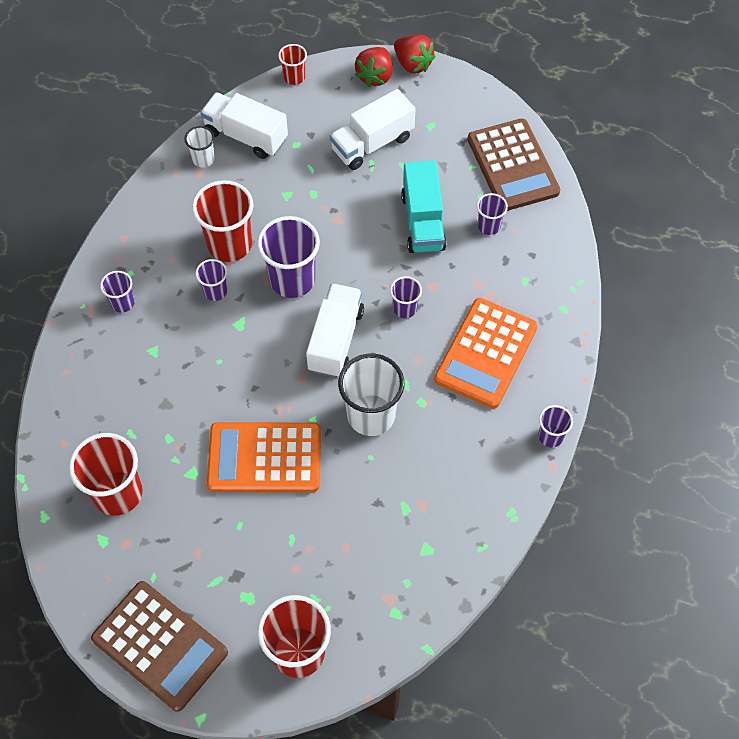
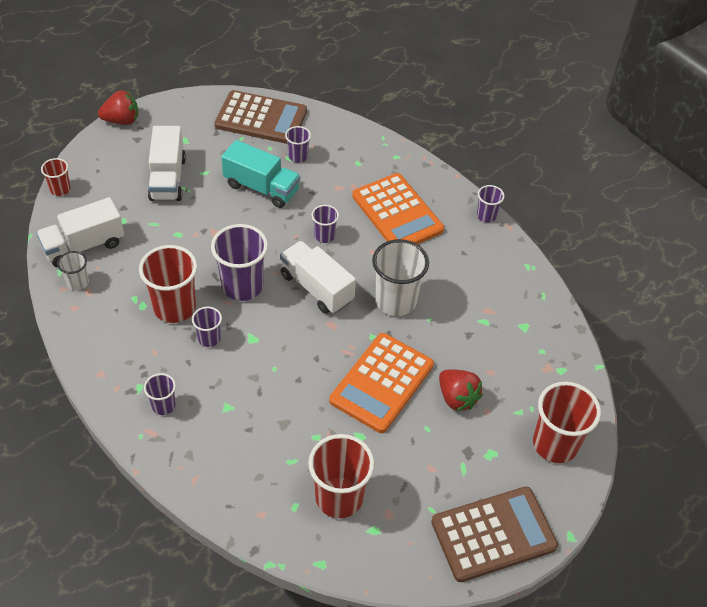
camera: 60 degrees left, 10 degrees down
red strawberry [355,47,393,87] -> red strawberry moved to [439,369,483,411]

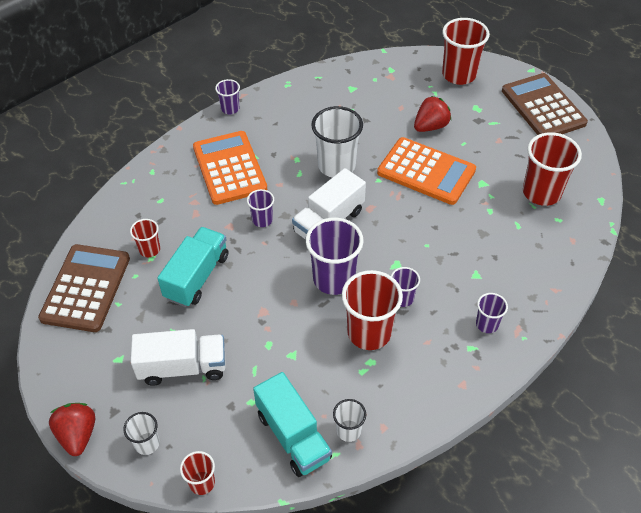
camera: 90 degrees left, 0 degrees up
white truck [36,197,124,267] -> turquoise truck [253,372,332,477]
purple cup [285,126,311,163] -> red cup [130,219,160,257]
orange calculator [352,173,444,244] -> orange calculator turned 75 degrees counterclockwise [193,131,267,205]
none -> white cup [123,412,160,455]

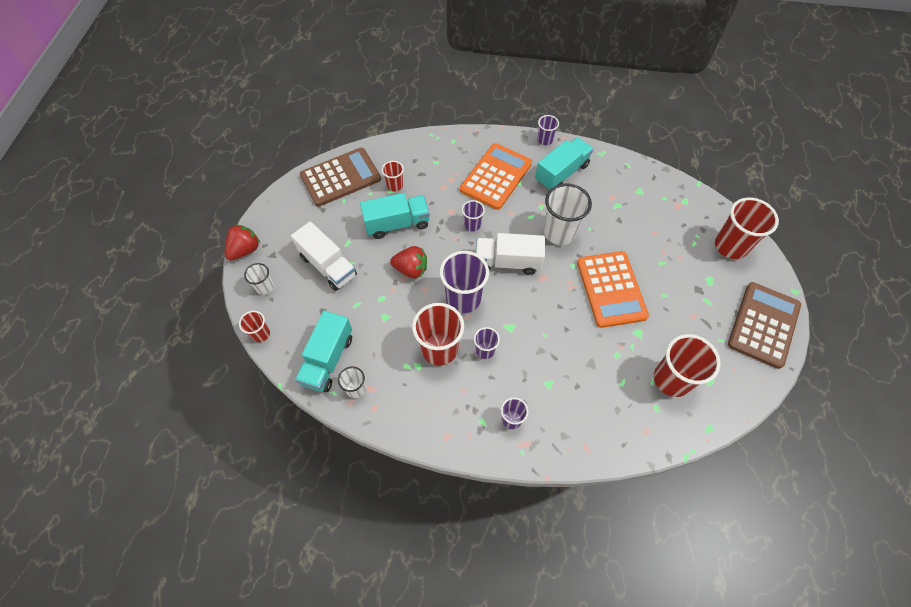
camera: 50 degrees right, 10 degrees up
red strawberry [414,96,451,132] -> red strawberry moved to [390,246,427,278]
none -> turquoise truck [535,137,593,191]

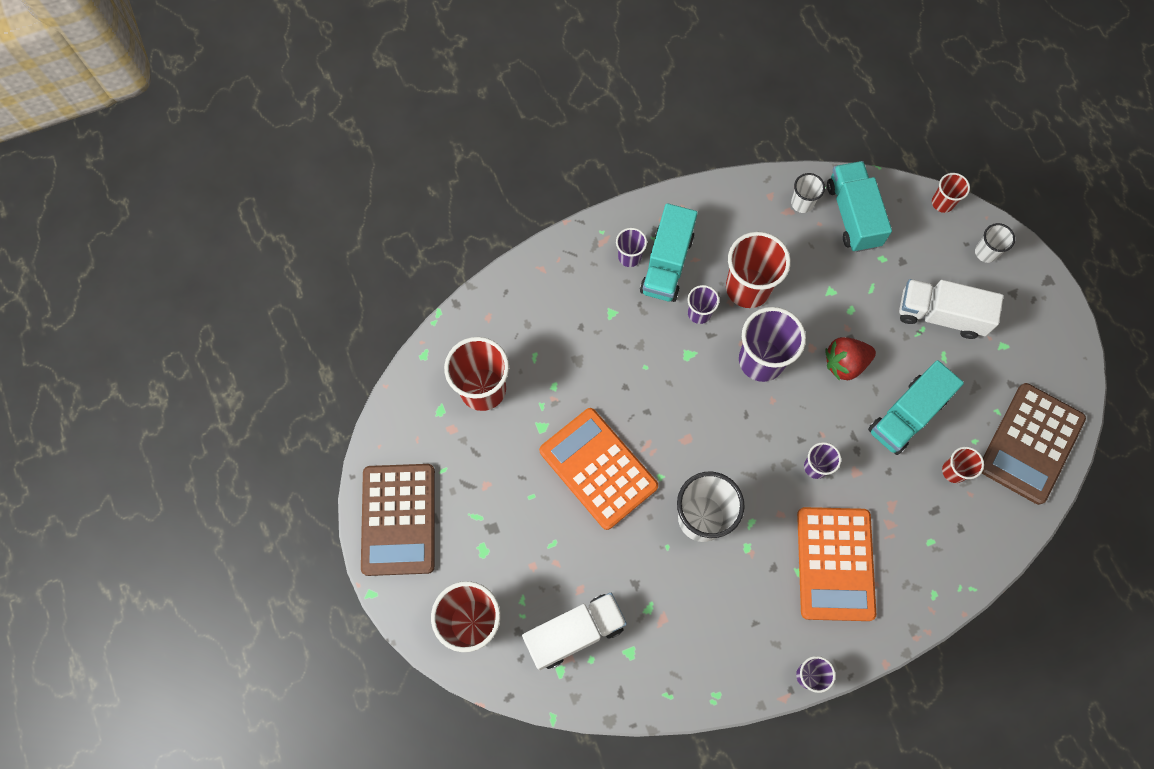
camera: 150 degrees right, 10 degrees up
red strawberry [225,224,260,260] -> none
white truck [476,233,545,275] -> white truck moved to [522,593,627,670]
turquoise truck [535,137,593,191] -> turquoise truck moved to [640,203,698,302]

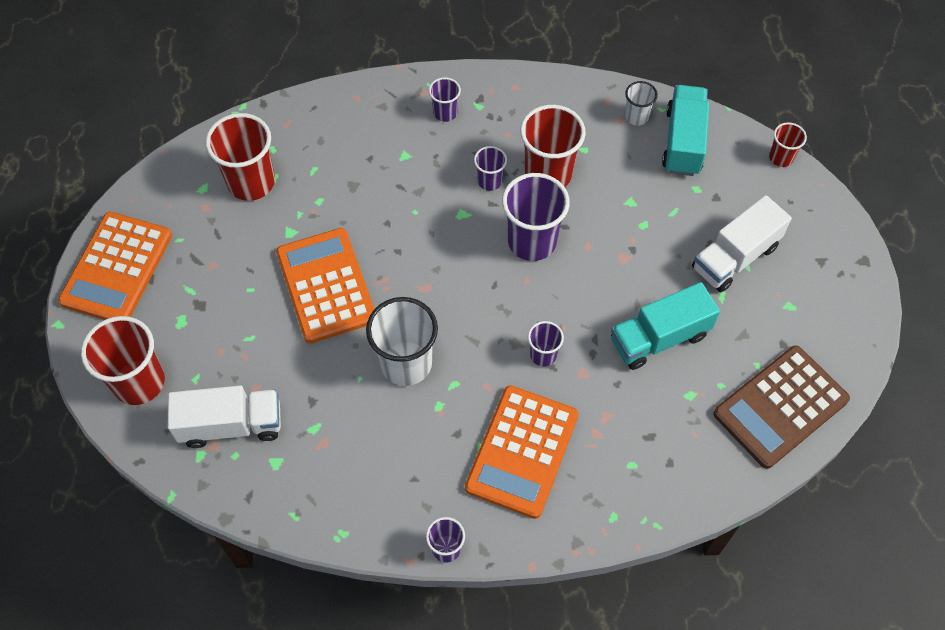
camera: 20 degrees right, 10 degrees down
brown calculator [361,464,435,576] -> orange calculator [58,212,172,320]
turquoise truck [640,203,698,302] -> none
red strawberry [825,337,876,381] -> none
white truck [899,279,1003,339] -> white truck turned 75 degrees counterclockwise [692,195,792,292]
red cup [942,447,984,483] -> none
white cup [975,223,1015,263] -> none

